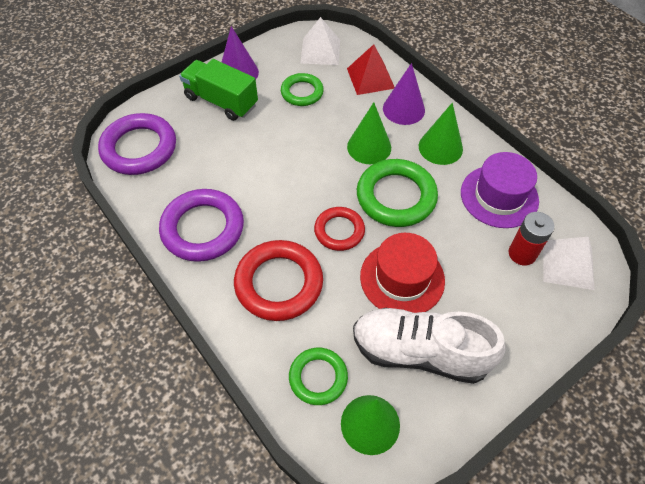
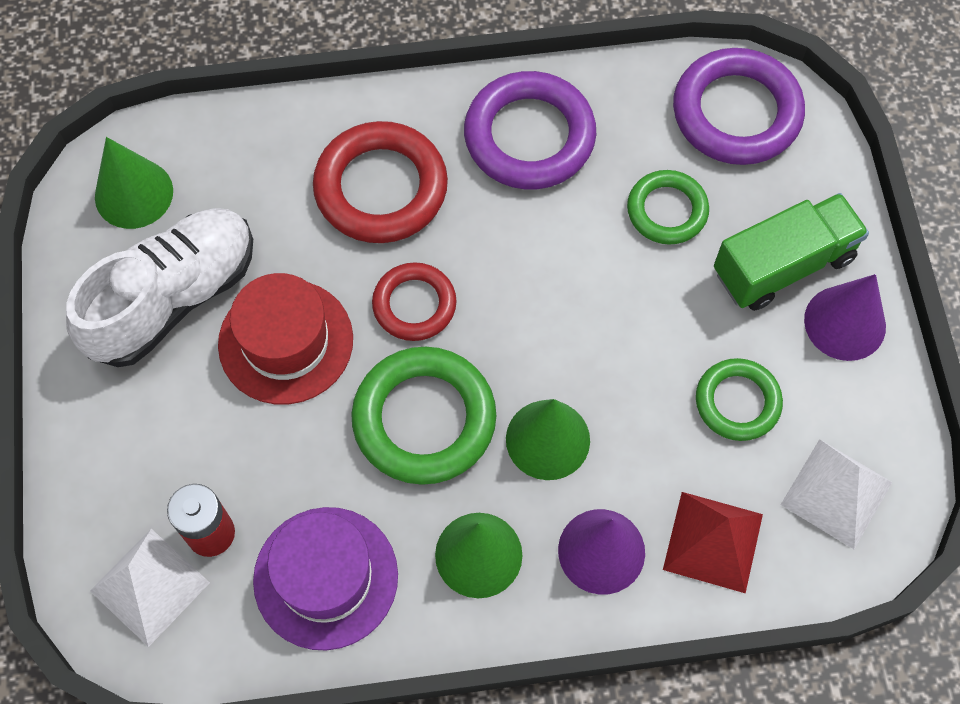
camera: 120 degrees right, 10 degrees up
green ring [289,348,348,405] -> green ring moved to [627,170,709,245]

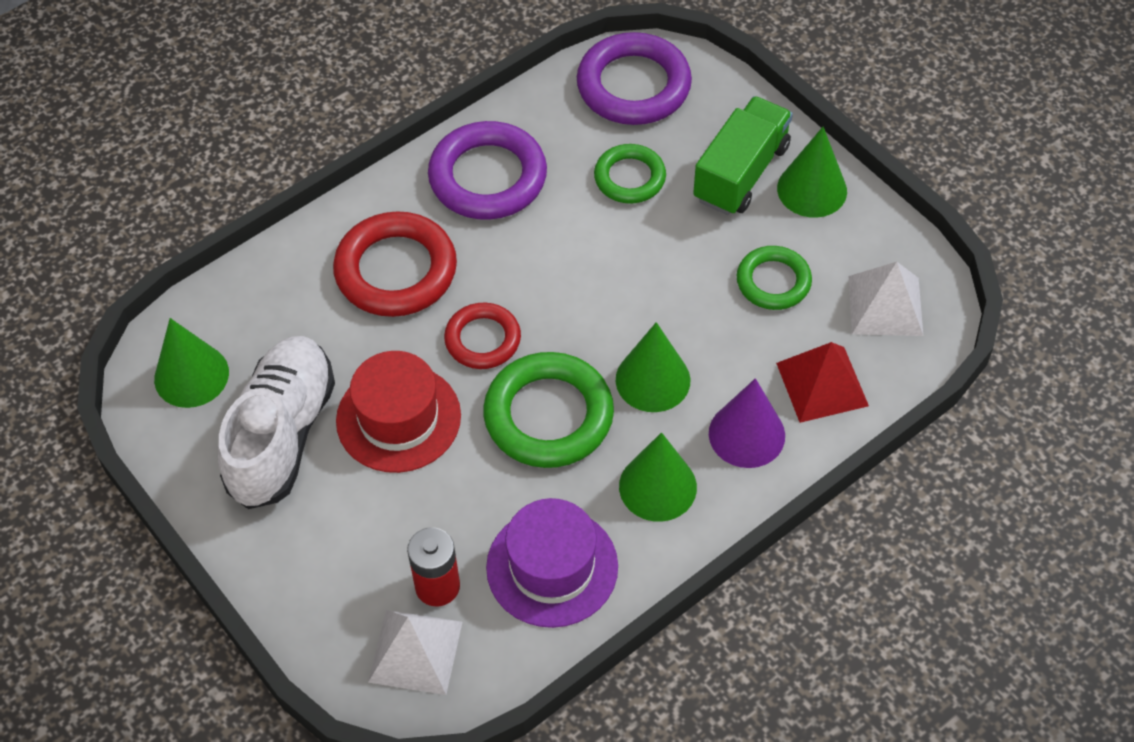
camera: 30 degrees left, 10 degrees down
purple cone [804,274,886,361] -> green cone [777,127,847,218]

